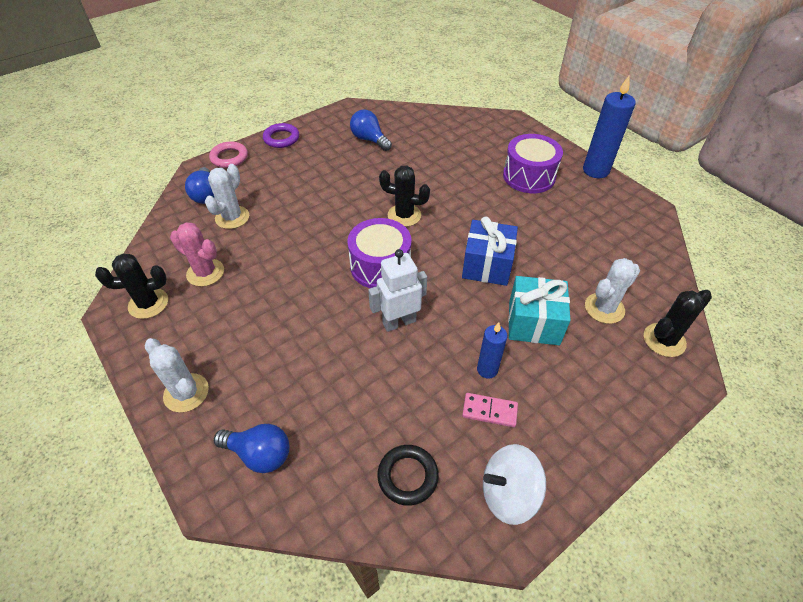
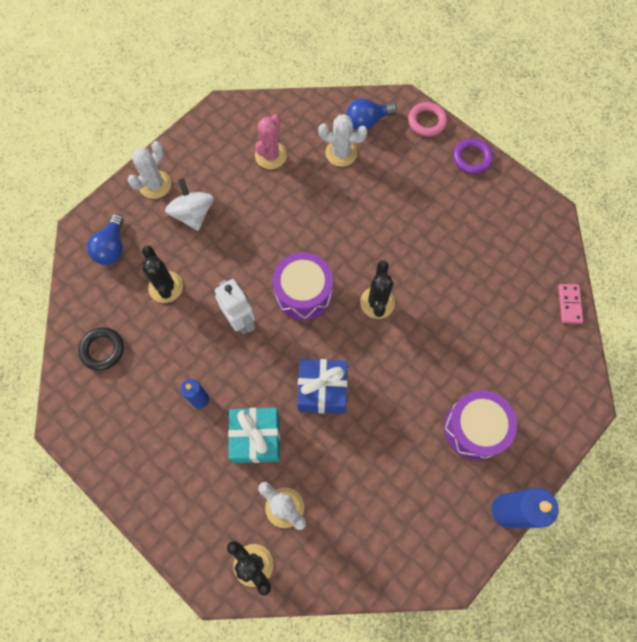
camera: 80 degrees right, 20 degrees up
black cactus [95,253,168,319] -> black cactus moved to [142,245,183,303]
blue light bulb [350,110,392,151] -> none
pink domino [462,393,518,427] -> pink domino moved to [558,284,583,324]
white spinning top [483,444,546,525] -> white spinning top moved to [165,178,214,231]

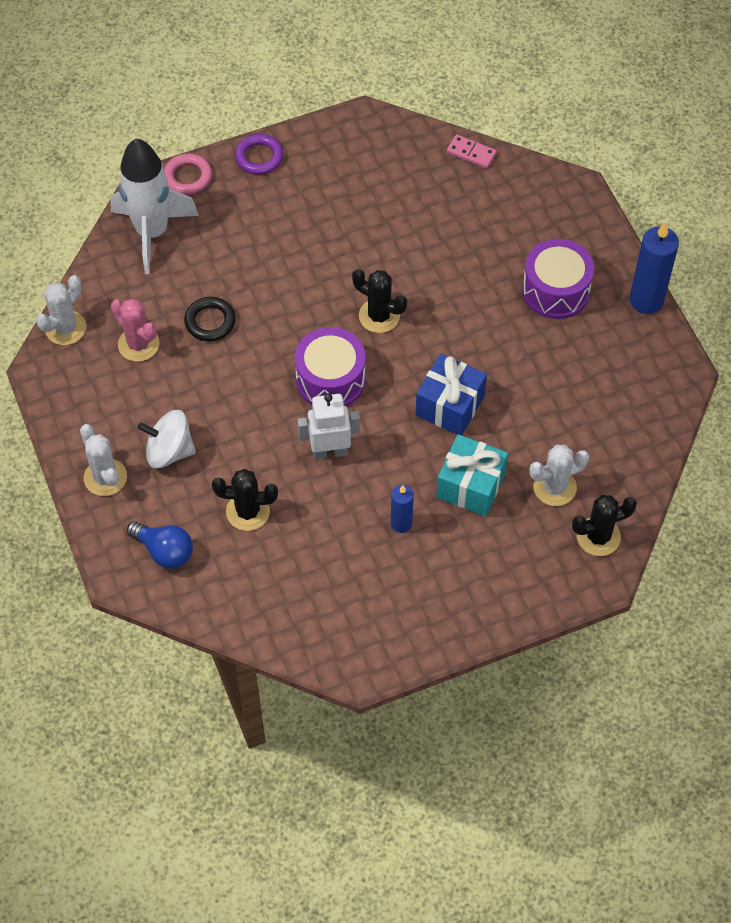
camera: 65 degrees left, 10 degrees down
black ring [79,327,124,370] -> black ring moved to [184,297,236,341]
white cactus [318,114,368,167] -> white cactus moved to [36,275,86,345]
blue light bulb [346,98,397,130] -> white rocket [110,139,199,274]

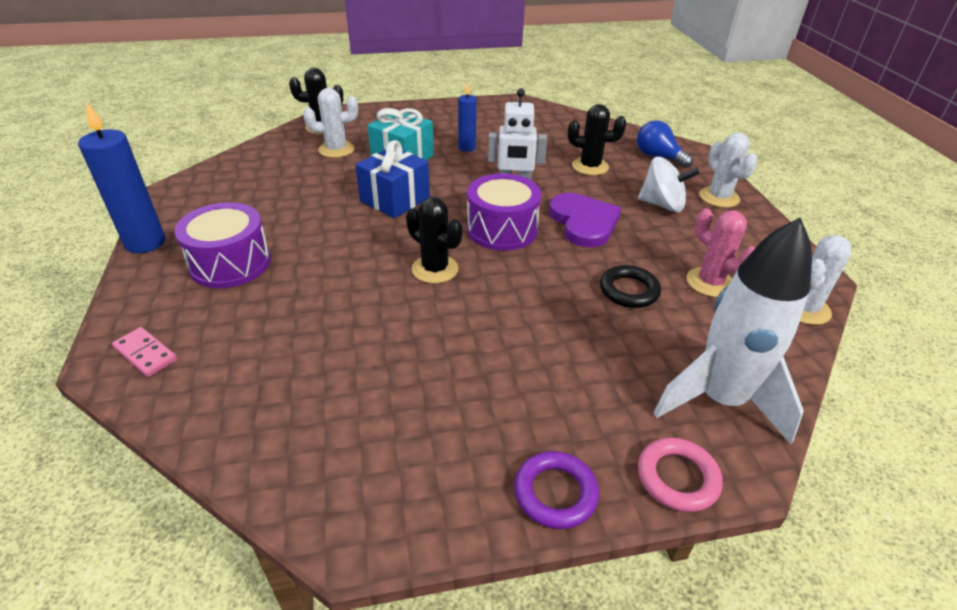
camera: 170 degrees left, 20 degrees down
pink domino [447,134,497,169] -> pink domino moved to [112,327,177,377]
none -> purple heart [549,193,621,248]

